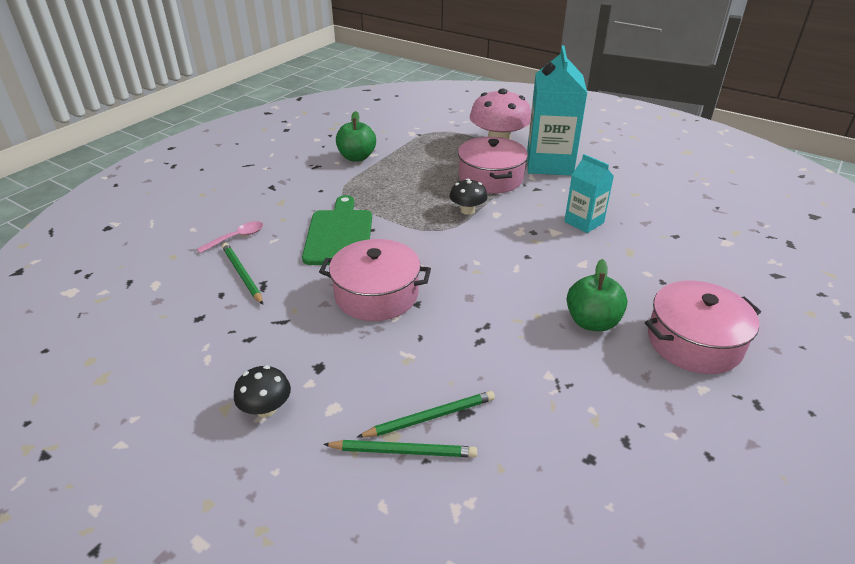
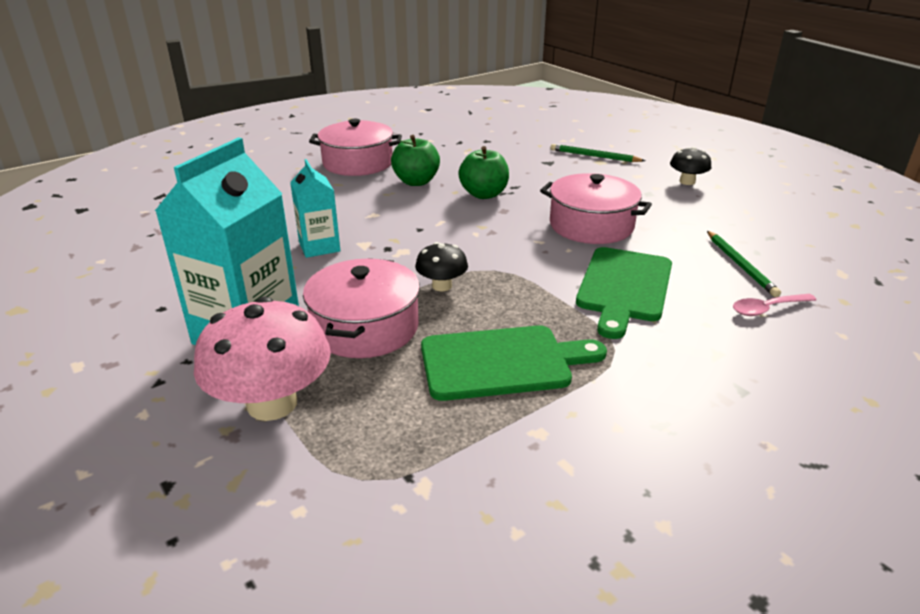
camera: 160 degrees left, 5 degrees down
green apple [336,111,376,162] -> green apple moved to [458,146,509,199]
green pencil [357,391,495,438] -> none
none -> green cutting board [421,325,607,401]

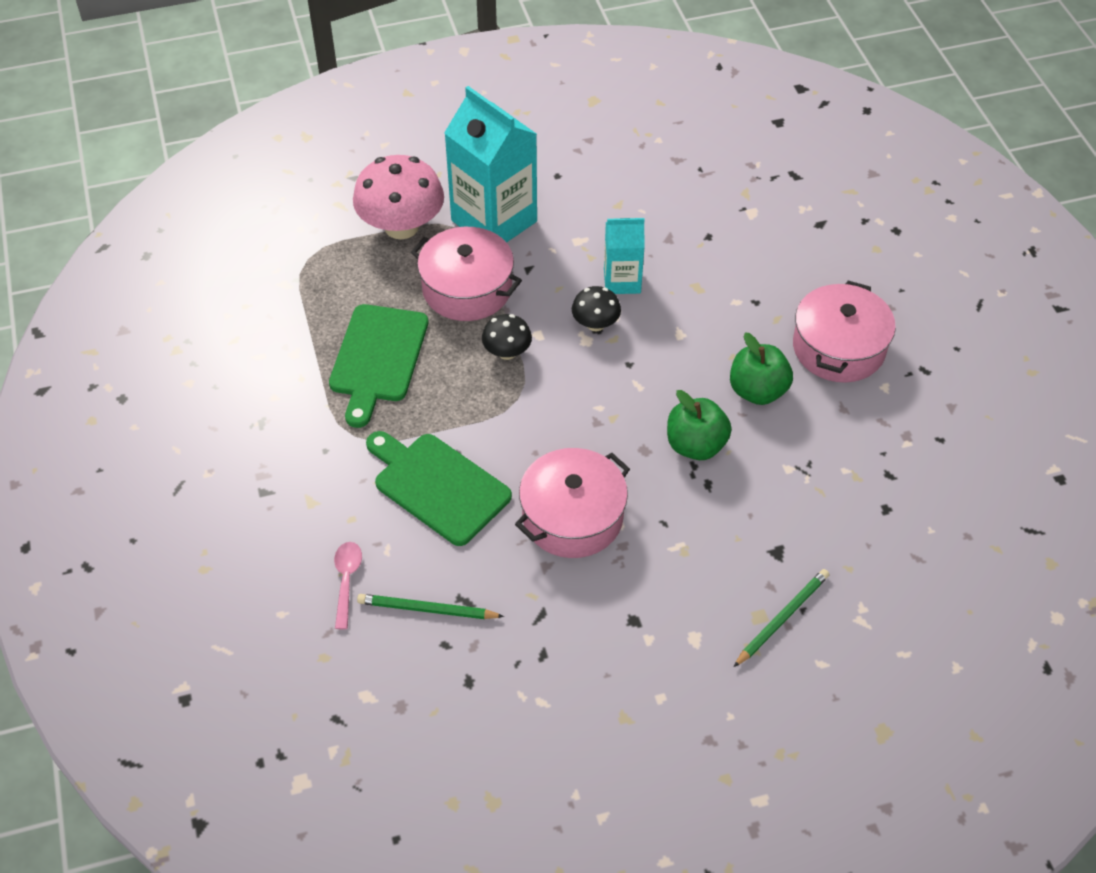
camera: 110 degrees right, 20 degrees up
black mushroom [670,147,711,185] -> black mushroom moved to [572,286,621,331]

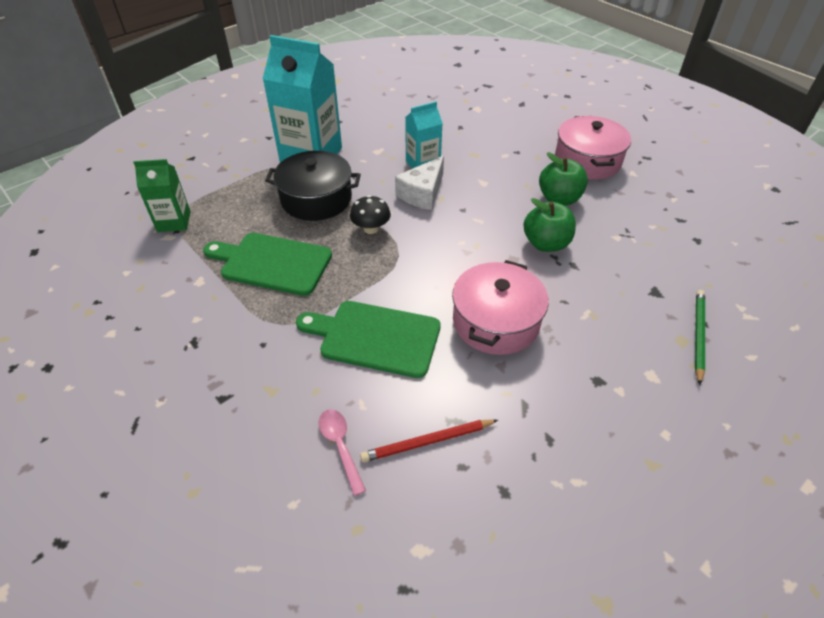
camera: 25 degrees left, 5 degrees down
green cutting board [329,304,428,428] -> green cutting board turned 120 degrees clockwise [203,233,332,296]
pink mushroom [353,155,444,239] -> none
green pencil [357,594,504,619] -> red pencil [360,419,498,462]
pink pot [411,227,522,321] -> black pot [265,151,361,221]
black mushroom [572,286,621,331] -> white cheese [395,155,444,210]
none -> green carton [133,159,191,232]

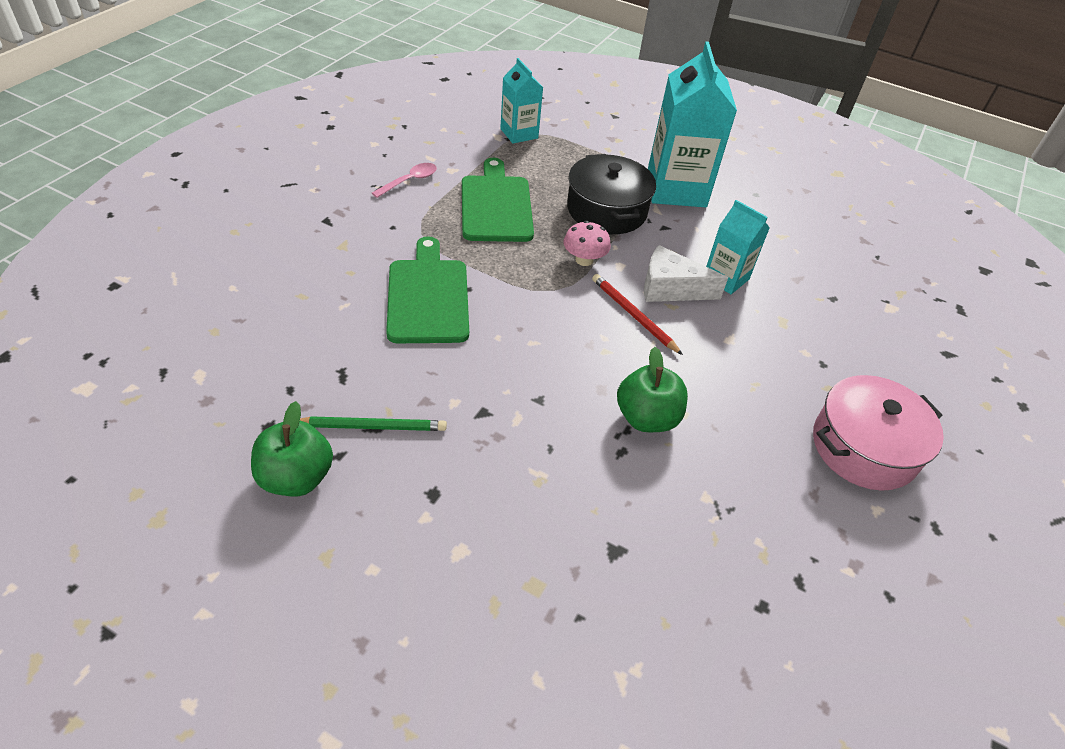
camera: 65 degrees right, 0 degrees up
green carton [133,159,191,232] -> turquoise carton [500,58,543,143]
pink spoon [318,409,366,496] -> pink spoon moved to [372,163,437,198]
black mushroom [350,195,391,234] -> pink mushroom [563,221,611,266]
red pencil [360,419,498,462] -> red pencil moved to [592,274,683,355]
pink pot [452,260,549,355] -> none
green apple [539,152,588,206] -> green apple moved to [251,401,333,497]
green pencil [695,290,705,385] -> green pencil moved to [300,416,447,431]

